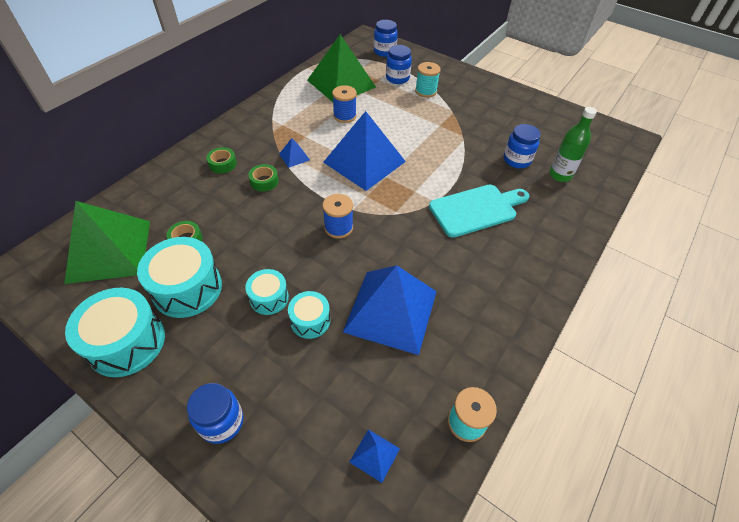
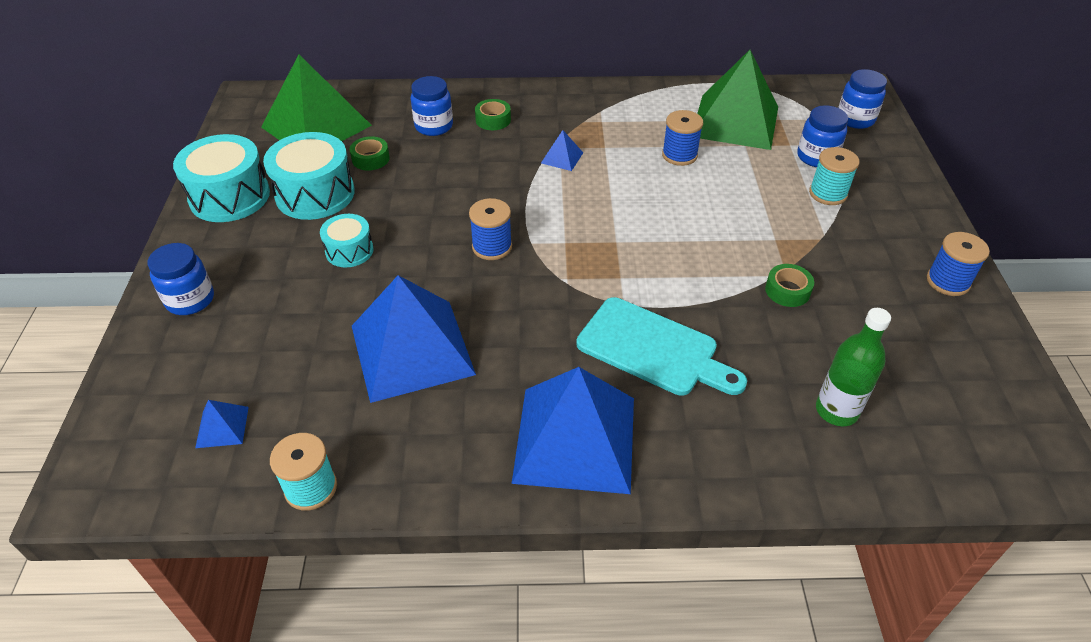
camera: 55 degrees right, 5 degrees down
green tape [248,164,279,192] -> green tape moved to [765,264,814,307]
turquoise drum [288,291,330,339] -> none
blue pyramid [323,111,406,191] -> blue pyramid moved to [512,367,634,494]
blue jar [504,124,541,168] -> blue jar moved to [410,76,453,136]
none -> blue spool [927,232,990,296]

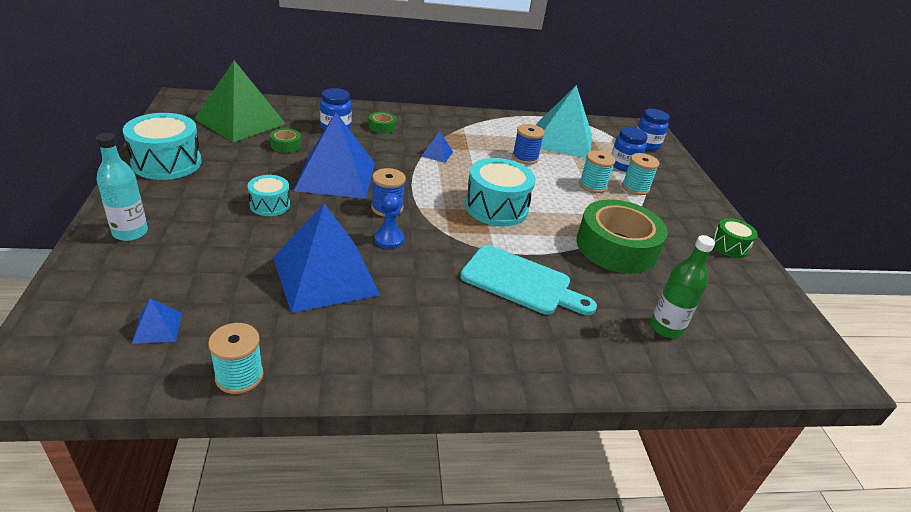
camera: 10 degrees left, 10 degrees down
blue jar [148,243,214,315] -> turquoise bottle [96,133,148,241]
turquoise drum [263,132,355,220] -> turquoise drum moved to [465,158,536,226]
blue pyramid [512,367,634,494] -> blue pyramid moved to [294,112,375,199]
green pyramid [697,50,778,150] -> turquoise pyramid [536,85,592,158]
green tape [765,264,814,307] -> green tape [576,199,668,274], size x2.41
blue spool [927,232,990,296] -> green drum [712,218,758,258]
none -> blue pawn [374,193,404,249]
none -> turquoise spool [579,150,616,193]

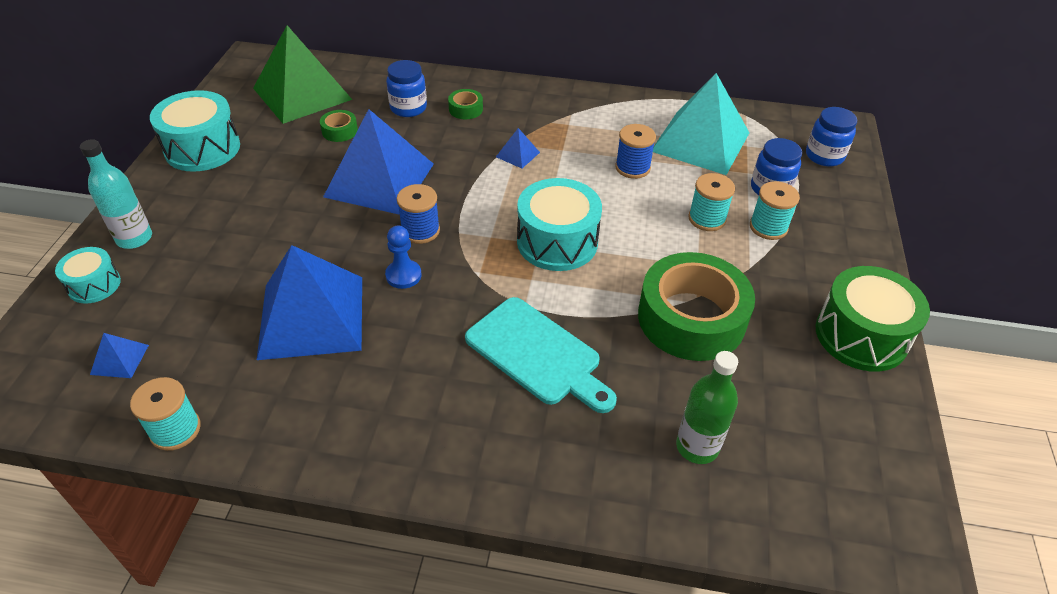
camera: 20 degrees right, 10 degrees up
turquoise drum [248,175,290,216] -> turquoise drum moved to [55,247,121,304]
green drum [712,218,758,258] -> green drum [815,266,930,372], size x1.76

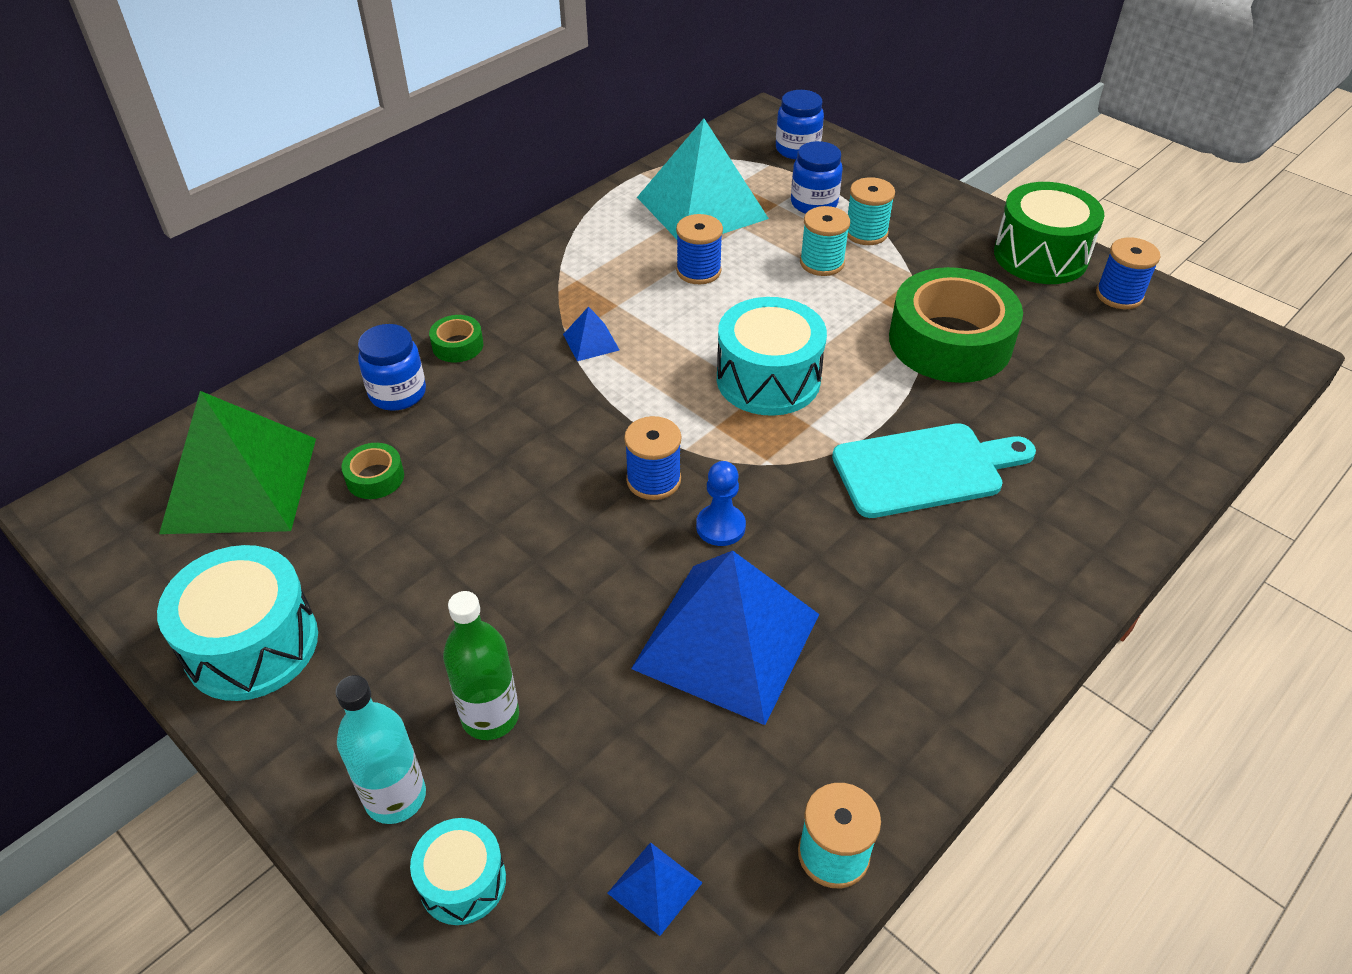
camera: 55 degrees left, 0 degrees up
blue pyramid [323,109,433,215] -> none
green bottle [676,351,738,464] -> green bottle moved to [443,591,519,740]
none -> blue spool [1096,237,1160,309]

